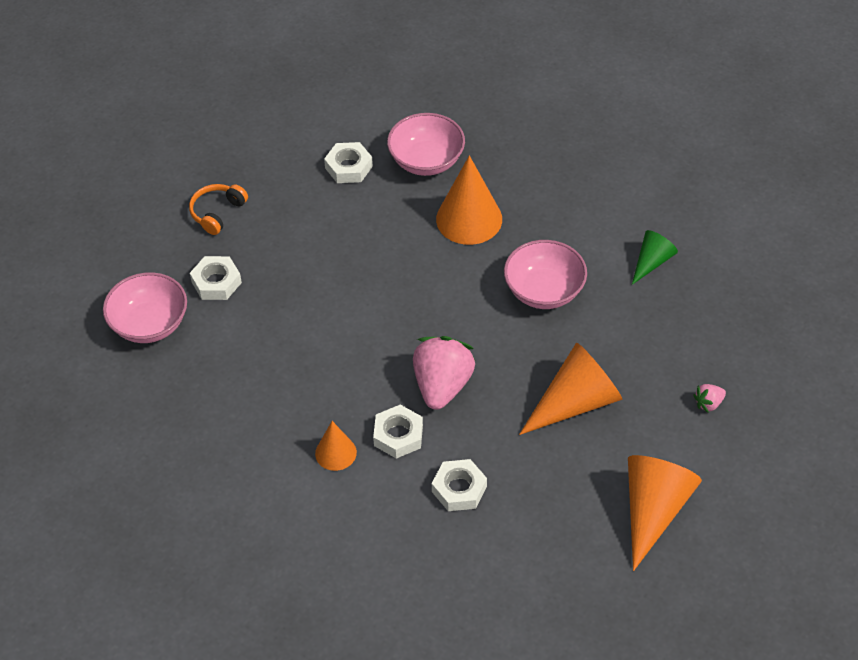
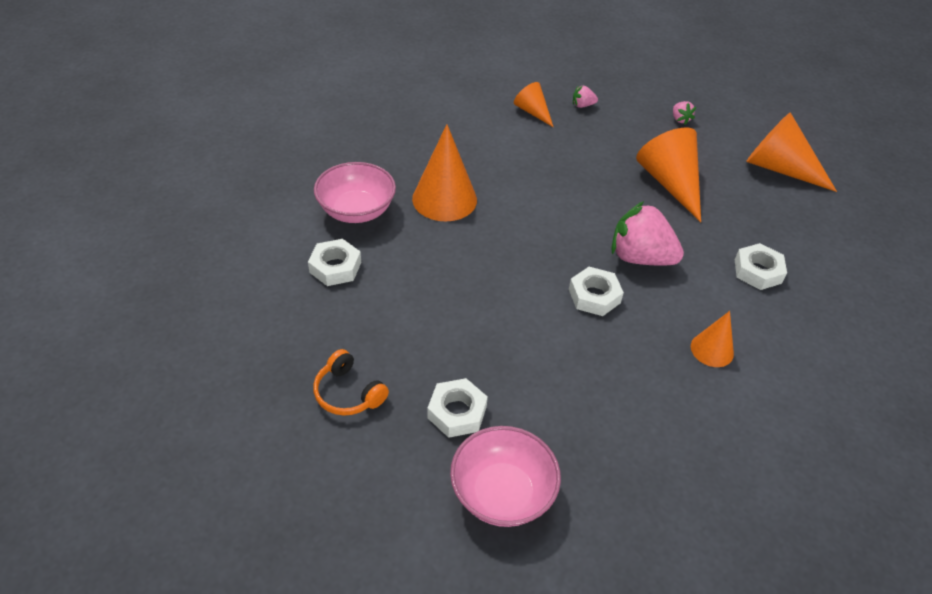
camera: 80 degrees left, 5 degrees down
white nut [373,405,423,459] -> white nut moved to [569,267,624,316]
pink bowl [504,240,587,309] -> none
green cone [632,230,678,285] -> orange cone [514,82,553,127]
none -> pink strawberry [573,85,598,108]

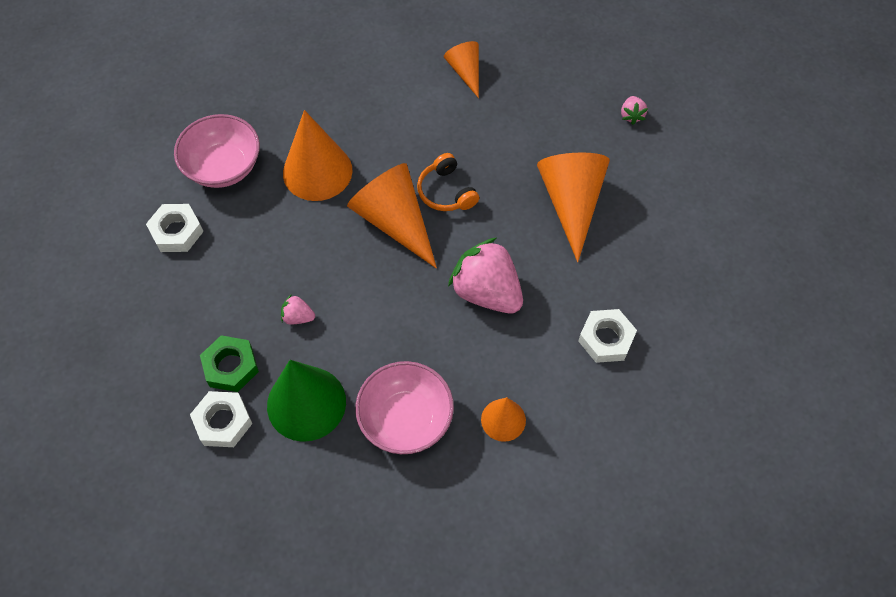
camera: 20 degrees right, 15 degrees up
orange headphones [313,349,389,416] -> orange headphones moved to [417,153,479,211]
pink bowl [450,426,561,527] -> pink bowl moved to [355,361,454,454]
white nut [569,267,624,316] -> none
pink strawberry [573,85,598,108] -> pink strawberry moved to [281,294,315,325]
orange cone [746,112,837,192] -> orange cone moved to [347,163,437,268]
none -> green nut [200,335,259,392]
none -> green cone [267,360,346,442]

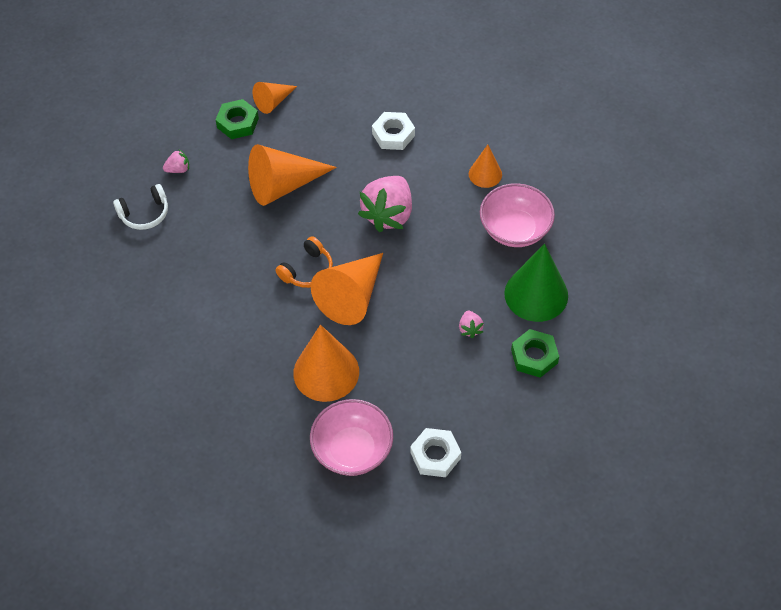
camera: 110 degrees left, 5 degrees down
white nut [190,391,252,447] -> none
orange cone [444,41,479,98] -> orange cone moved to [253,82,297,114]
none -> white headphones [113,184,168,230]
none -> green nut [216,99,259,139]

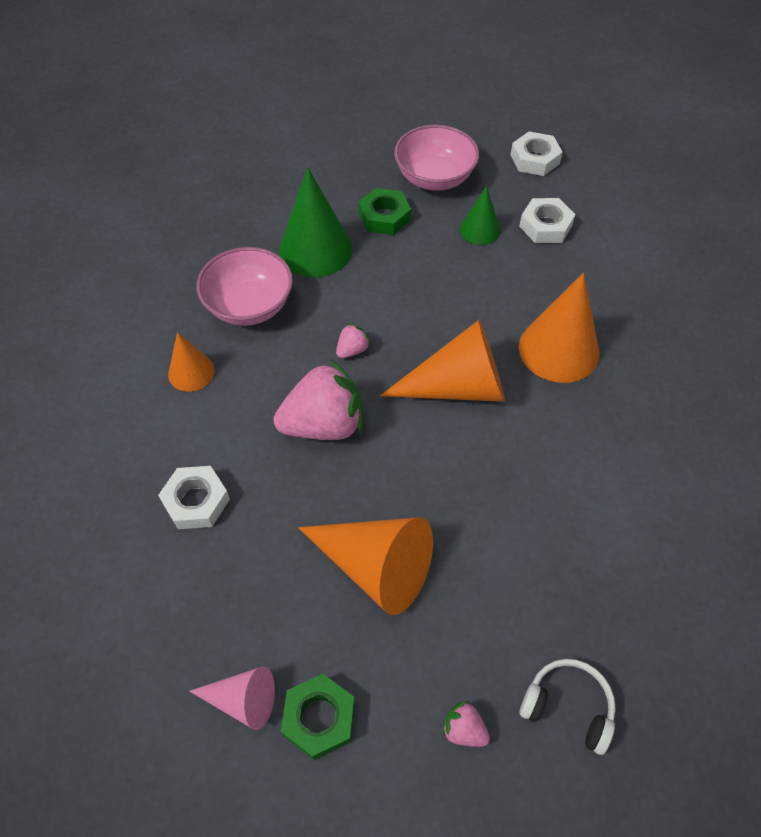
camera: 130 degrees left, 0 degrees up
orange cone [253,82,297,114] -> pink cone [189,666,275,730]
orange headphones [275,236,333,288] -> none
pink bowl [310,399,393,476] -> pink bowl moved to [394,125,479,191]
pink strawberry [459,311,484,338] -> pink strawberry moved to [336,323,371,358]
none -> green cone [460,186,501,245]
none -> white nut [511,131,563,176]

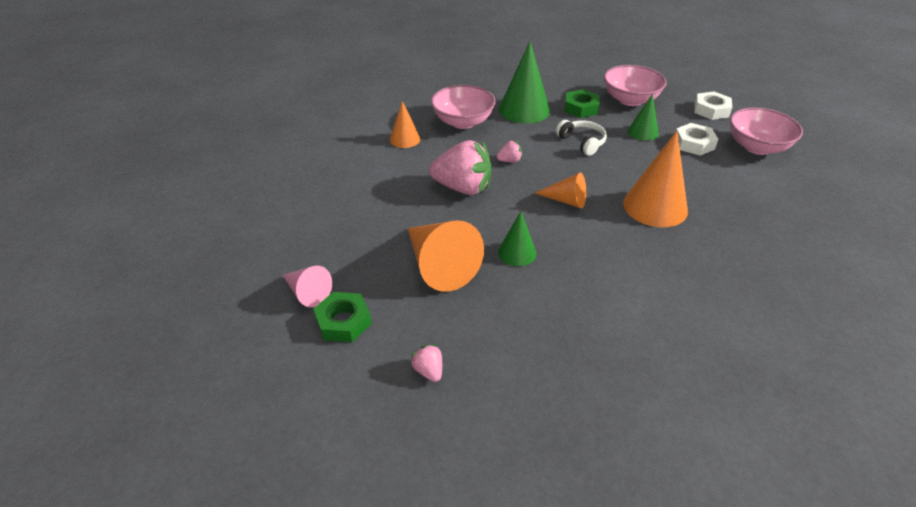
camera: 30 degrees right, 15 degrees down
white nut [158,466,230,529] -> none
orange cone [380,320,505,402] -> orange cone [535,173,586,208], size x0.56
white headphones [520,659,616,755] -> white headphones moved to [556,120,607,156]
none -> green cone [498,211,537,266]
none -> pink bowl [730,107,803,155]

